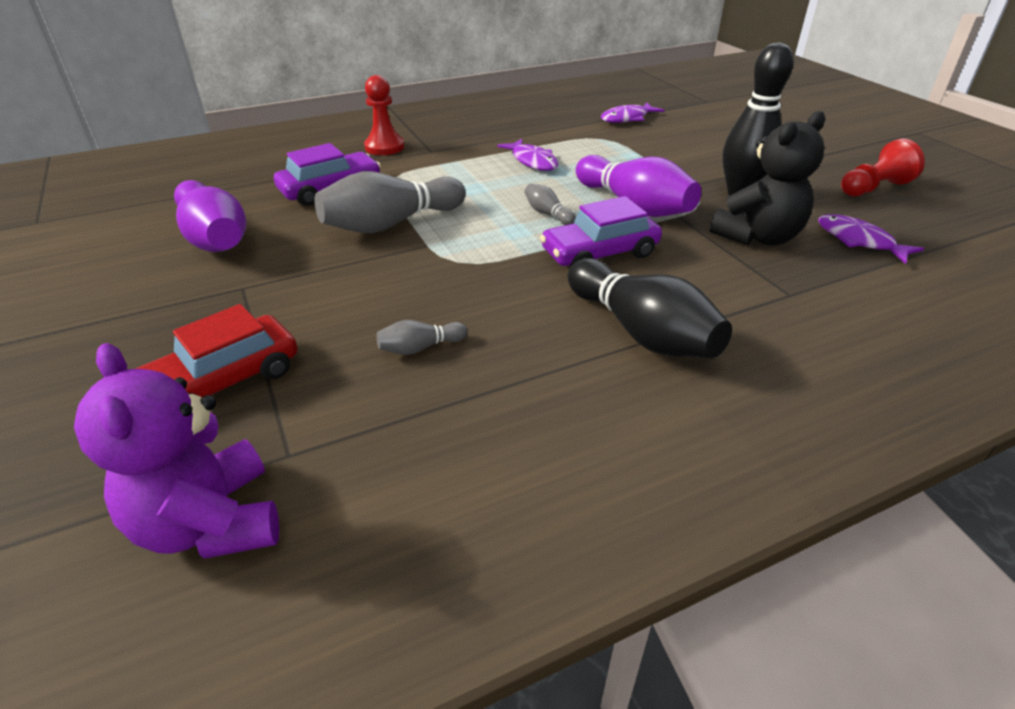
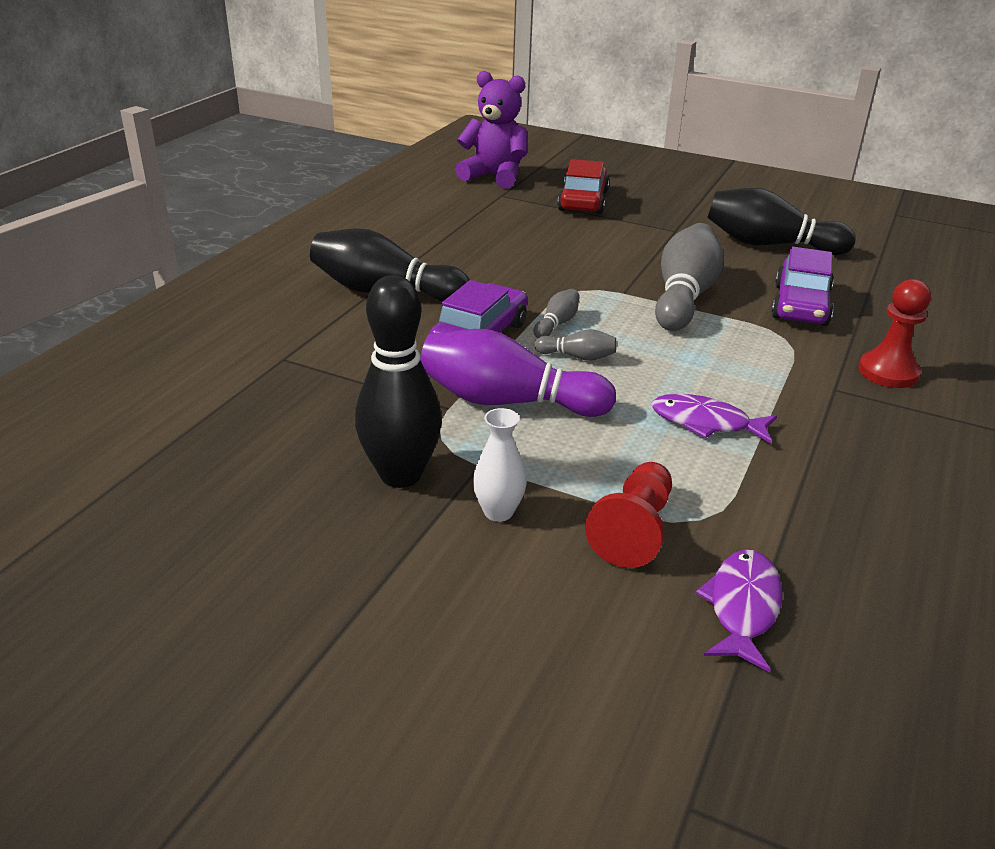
camera: 140 degrees right, 5 degrees down
purple bowling pin [174,180,246,252] -> black bowling pin [707,188,856,255]
grey bowling pin [377,320,467,355] -> grey bowling pin moved to [534,289,580,338]
black teddy bear [710,111,825,245] -> none
purple fish [818,214,924,264] -> none
red pawn [841,138,925,197] -> red pawn moved to [585,462,672,568]
none -> white vase [473,408,527,522]

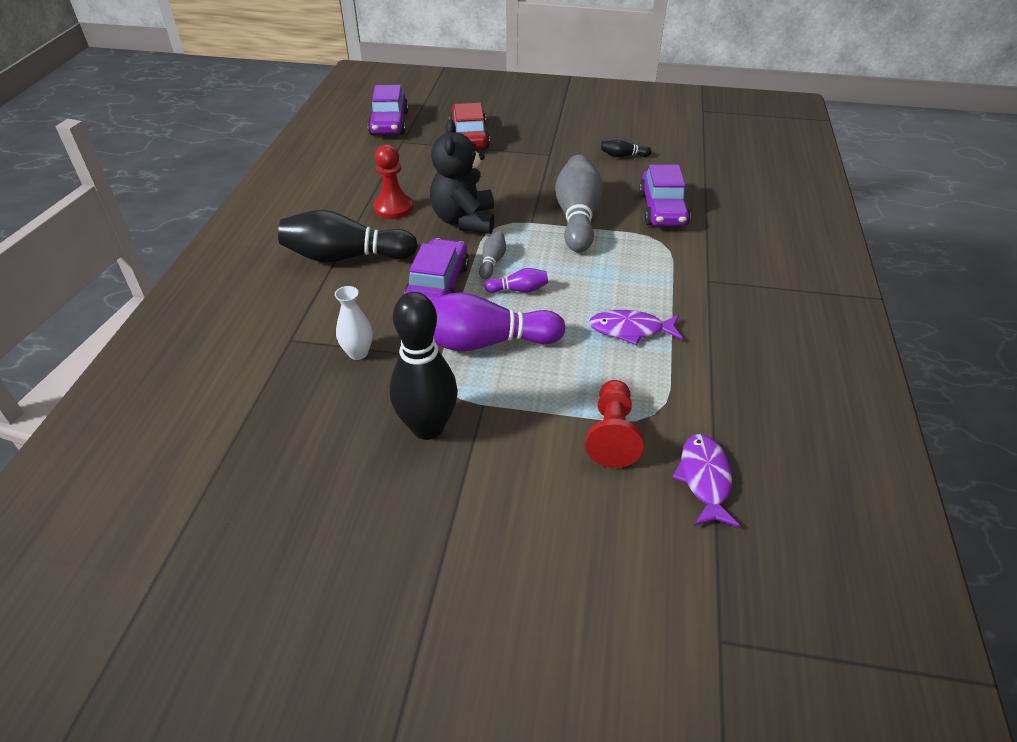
camera: 15 degrees left, 10 degrees up
purple teddy bear [455,71,527,189] -> purple car [368,85,408,135]
white vase [473,408,527,522] -> white vase moved to [335,286,373,360]
grey bowling pin [534,329,616,361] -> purple bowling pin [484,268,548,293]
black bowling pin [707,188,856,255] -> black bowling pin [601,137,651,157], size x0.45
red pawn [858,279,931,388] -> red pawn moved to [373,144,413,219]
none -> black teddy bear [430,119,494,234]

